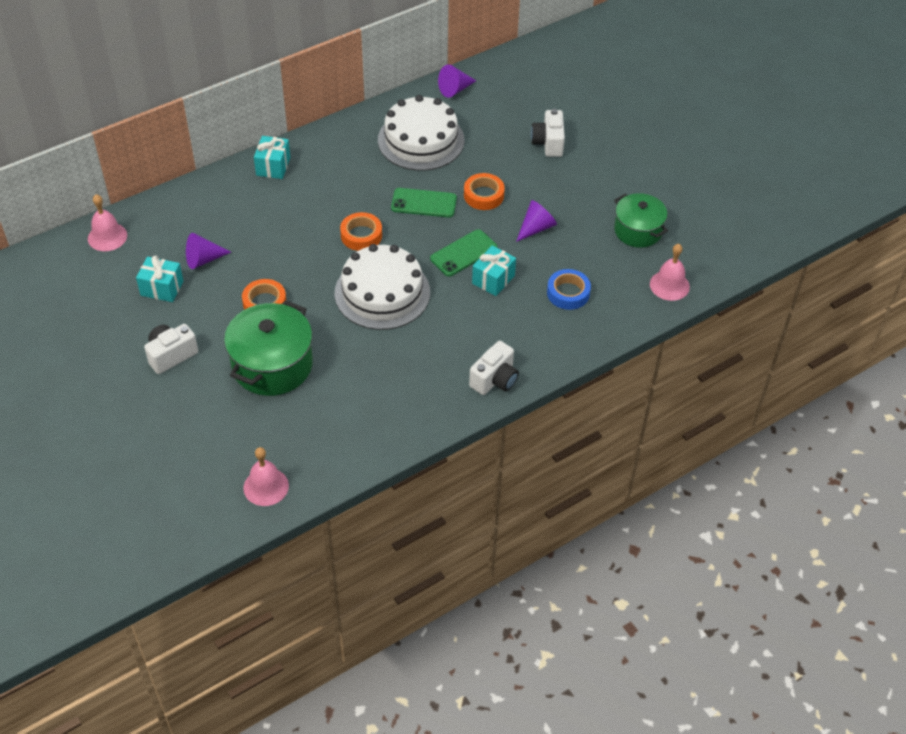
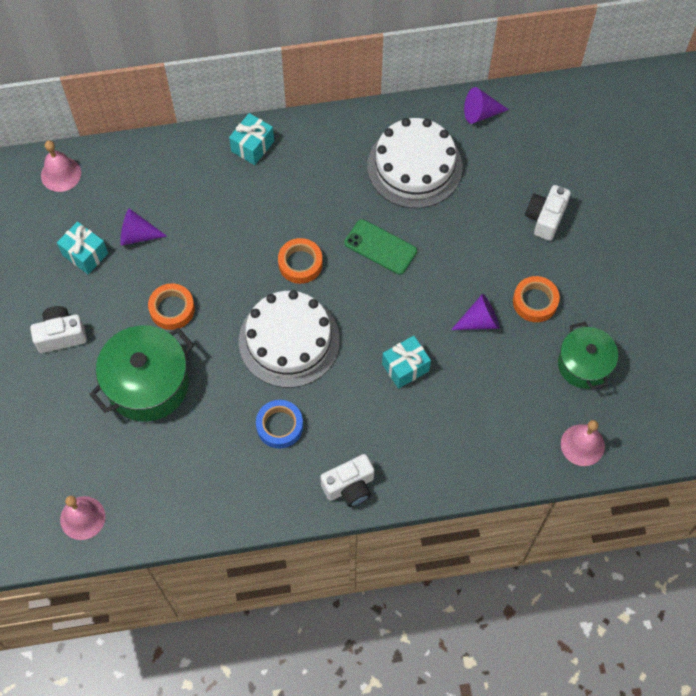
camera: 25 degrees right, 15 degrees up
green phone [430,229,497,276] -> none
orange tape [464,173,505,210] -> orange tape moved to [513,276,560,322]
blue tape [547,269,591,310] -> blue tape moved to [256,400,303,449]

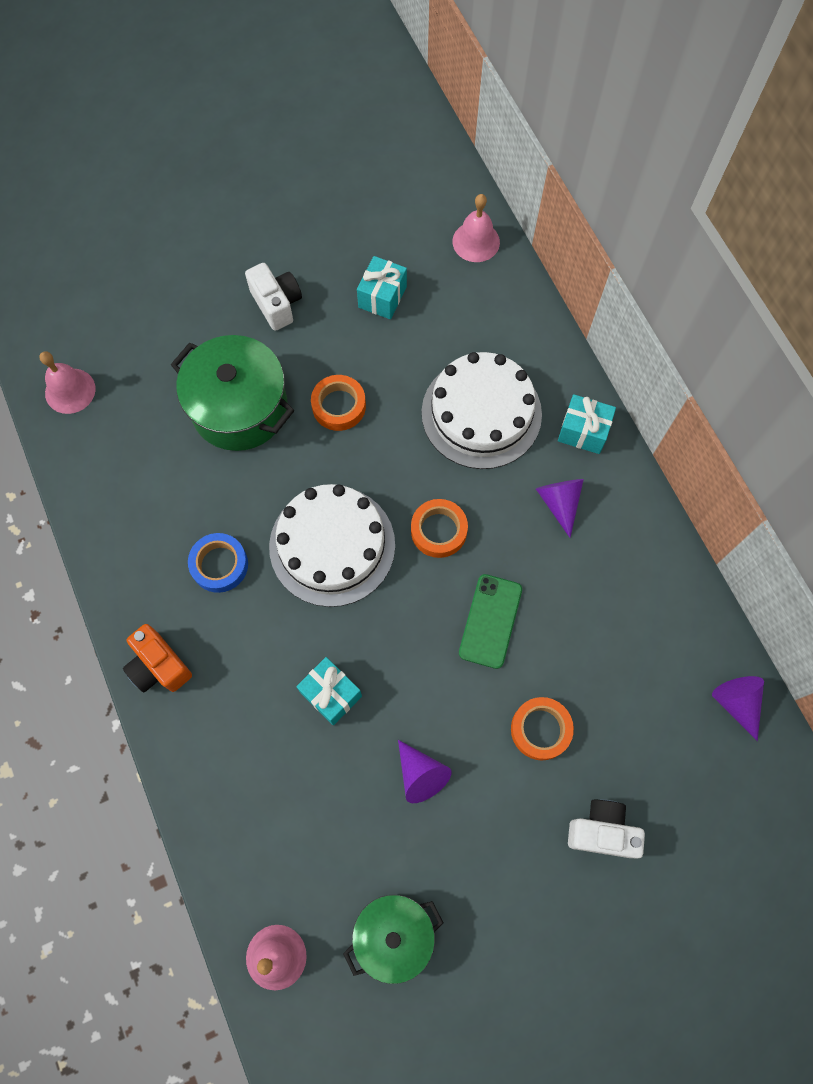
camera: 75 degrees right, 5 degrees up
purple cone [120,208,167,246] -> purple cone moved to [536,479,584,538]
white camera [320,454,374,507] -> orange camera [123,624,192,692]
white cake [367,118,463,208] -> white cake moved to [422,352,542,469]
orange tape [513,276,560,322] -> orange tape moved to [511,697,574,760]

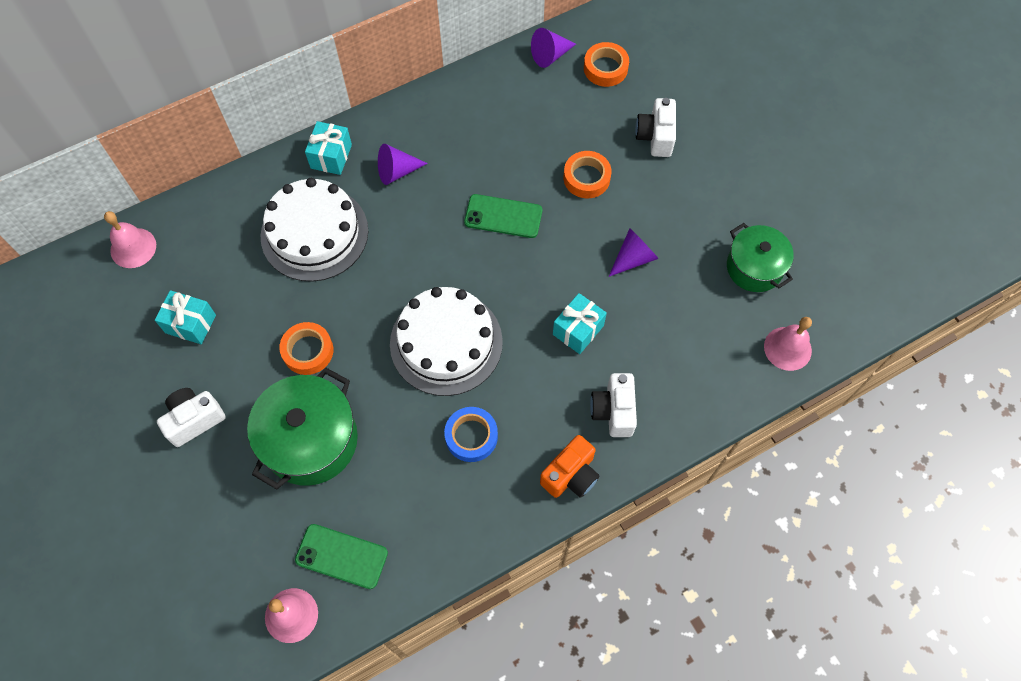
camera: 95 degrees left, 5 degrees down
orange tape [411,499,468,558] -> orange tape moved to [584,42,629,87]
none -> green phone [295,524,388,589]
none -> white camera [590,373,637,437]

